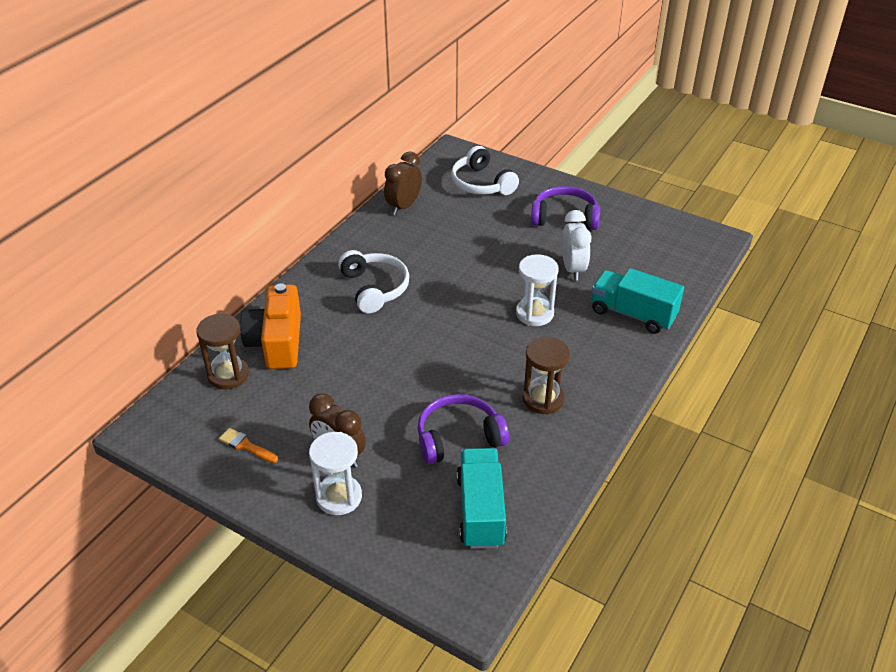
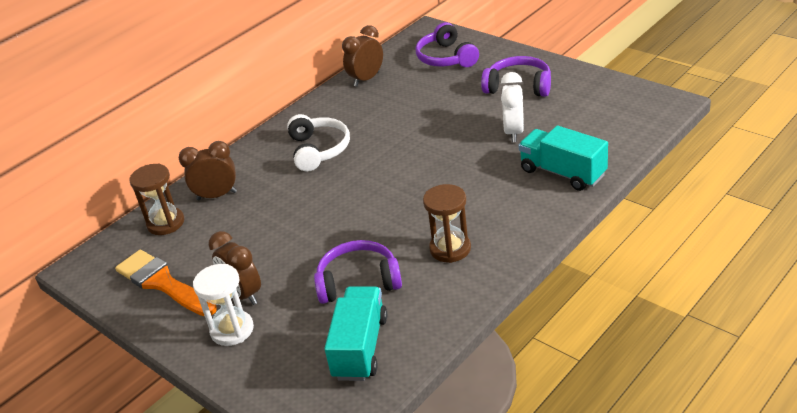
camera: 15 degrees right, 5 degrees down
orange brush [219,428,278,463] -> orange brush [115,250,217,316], size x2.13
orange camera [240,283,301,369] -> brown clock [179,141,237,200]
white headphones [451,146,519,195] -> purple headphones [416,22,479,67]
white hourglass [516,254,558,326] -> none

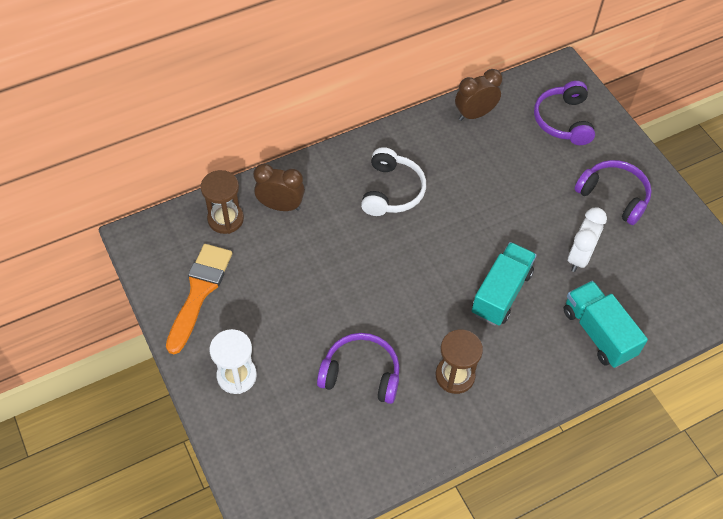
camera: 15 degrees right, 20 degrees up
orange brush [115,250,217,316] -> orange brush turned 45 degrees clockwise [166,244,232,354]
brown clock [208,231,261,305] -> none
turquoise truck [324,286,387,381] -> turquoise truck moved to [472,242,537,326]

